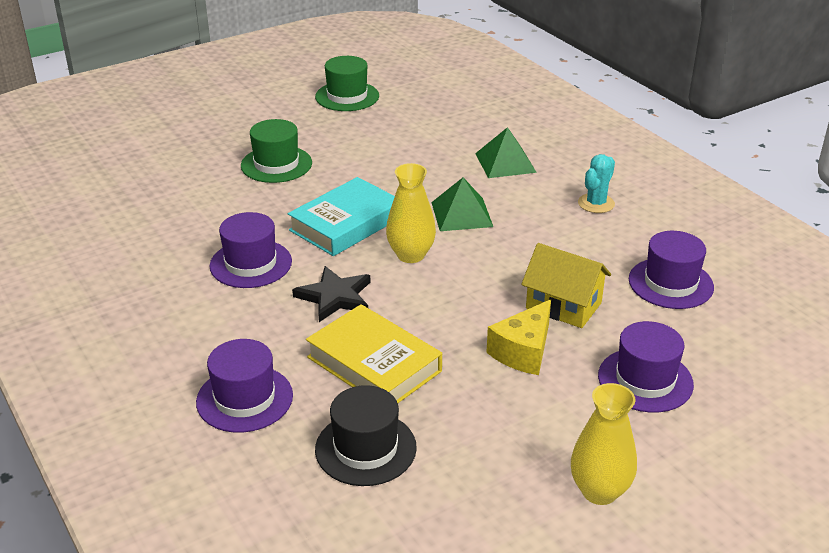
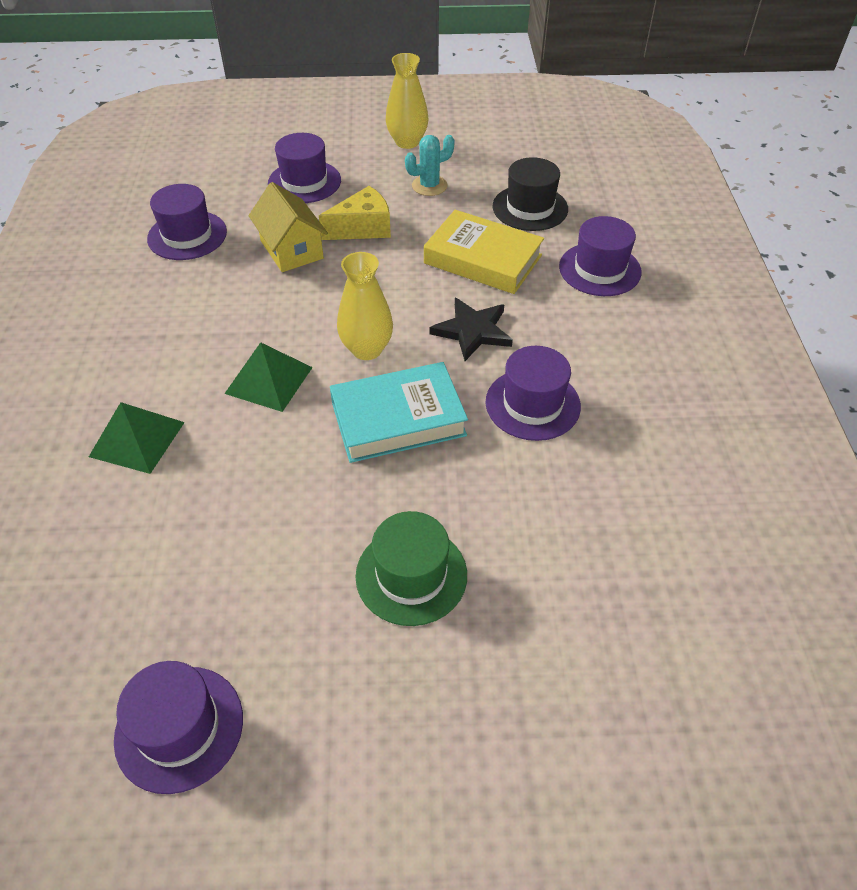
camera: 150 degrees left, 15 degrees up
yellow book [306,304,442,403] -> yellow book turned 45 degrees counterclockwise [424,210,544,294]
green hat [315,56,379,111] -> purple hat [114,661,243,794]
turquoise cactus [578,154,615,213] -> turquoise cactus moved to [405,135,455,196]

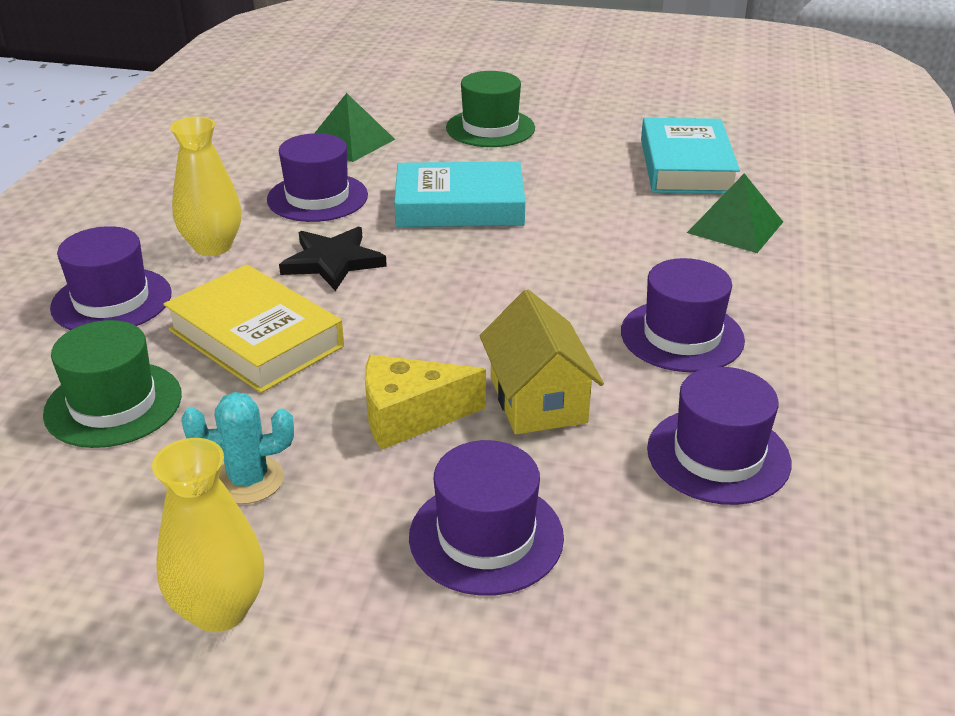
camera: 165 degrees left, 15 degrees down
purple hat [114,661,243,794] -> purple hat moved to [621,258,745,372]
green pyramid [224,342,313,412] -> green pyramid moved to [315,93,395,162]
yellow vase [337,252,393,360] -> yellow vase moved to [170,117,241,256]
black hat [493,157,568,231] -> green hat [43,320,182,448]
none -> turquoise book [641,118,740,194]

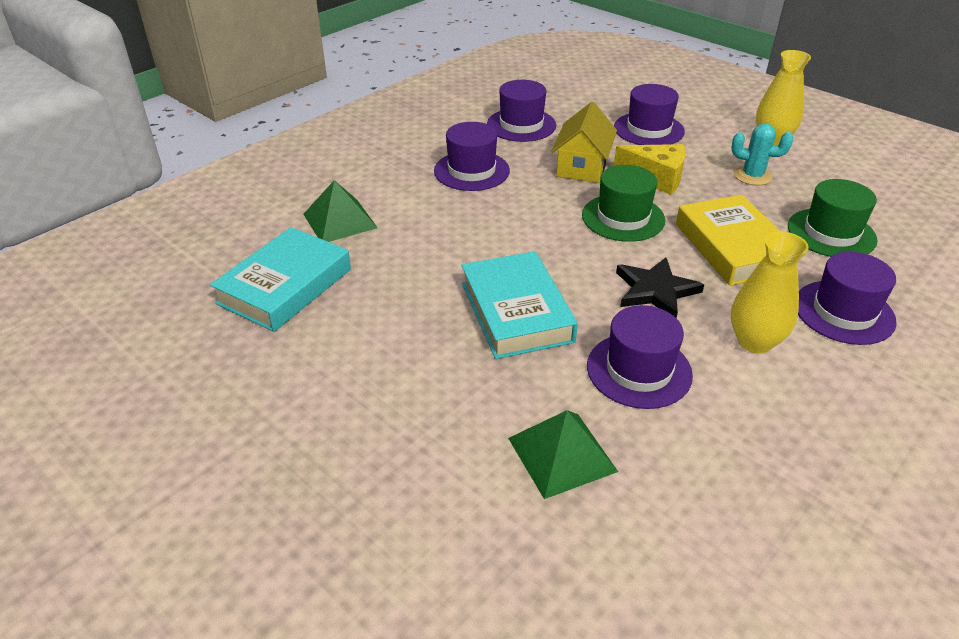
camera: 150 degrees left, 5 degrees up
turquoise book [394,161,525,227] -> turquoise book turned 45 degrees clockwise [461,251,578,359]
green hat [446,71,535,147] -> green hat moved to [582,165,665,242]

